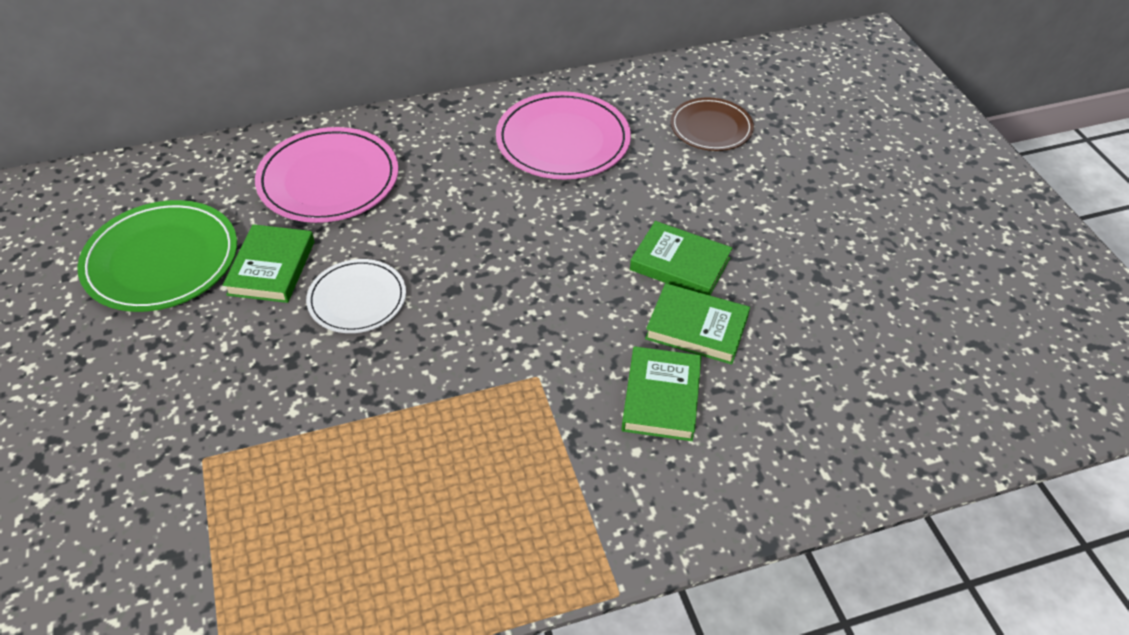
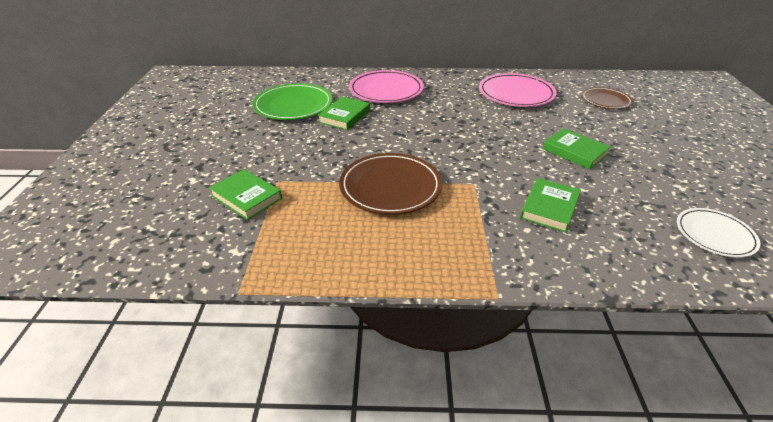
camera: 20 degrees right, 10 degrees down
white plate [306,259,406,333] -> white plate moved to [677,208,761,258]
green book [645,283,750,365] -> green book moved to [209,169,282,220]
none -> brown plate [339,153,442,215]

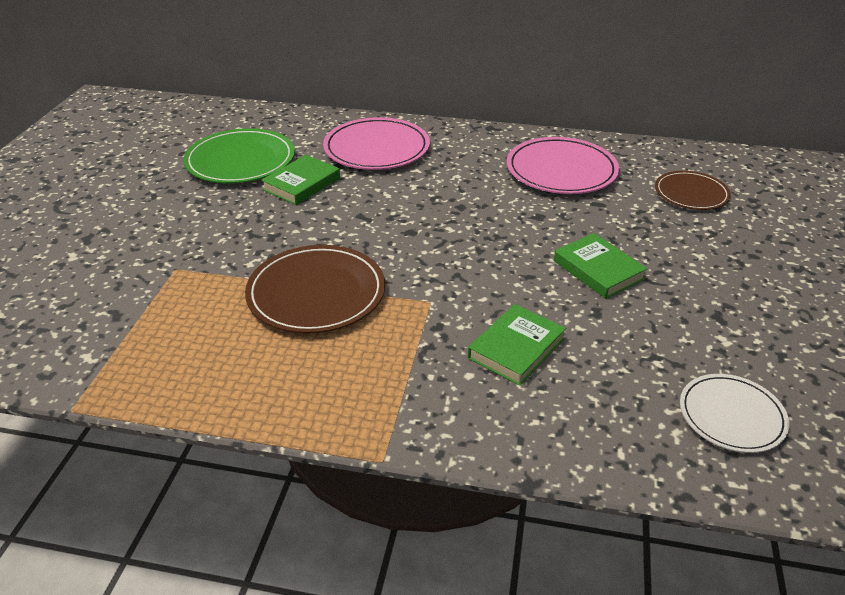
camera: 10 degrees right, 0 degrees up
green book [209,169,282,220] -> none

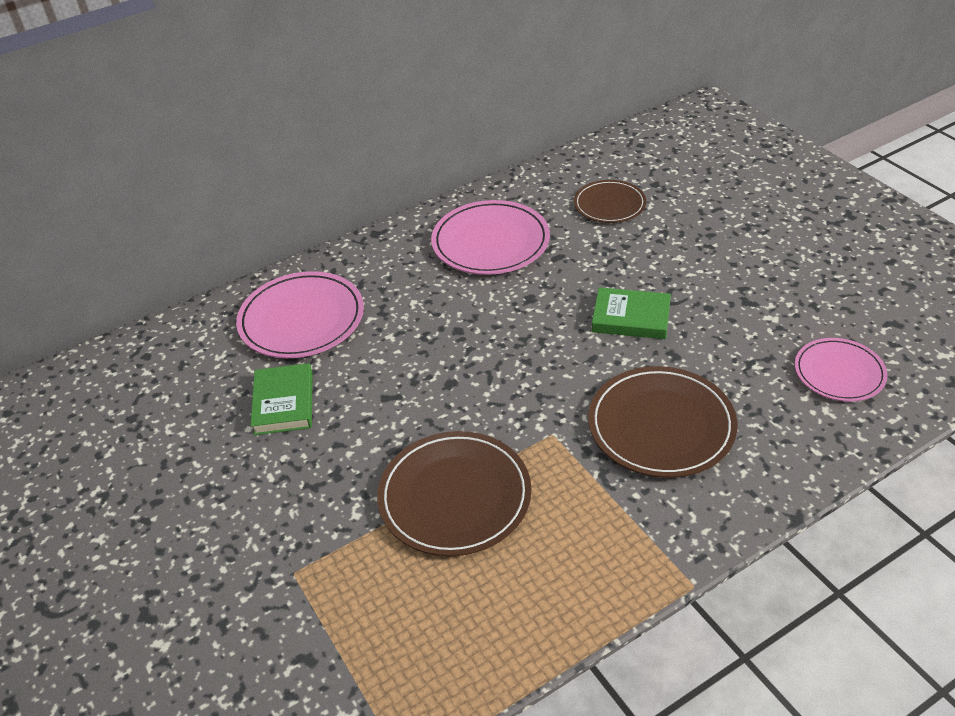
camera: 40 degrees left, 5 degrees up
green plate [183,128,295,184] -> none
green book [468,304,566,386] -> brown plate [588,366,737,478]
white plate [680,374,789,453] -> pink plate [795,338,888,402]

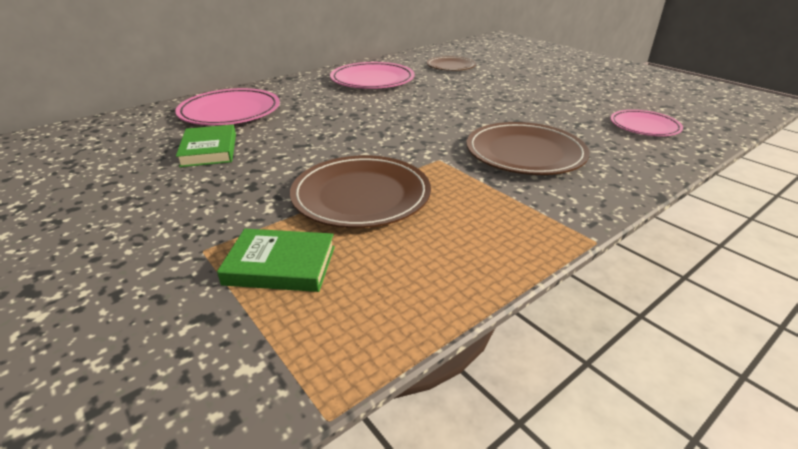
camera: 10 degrees left, 10 degrees down
green book [592,287,671,339] -> green book moved to [217,229,335,292]

